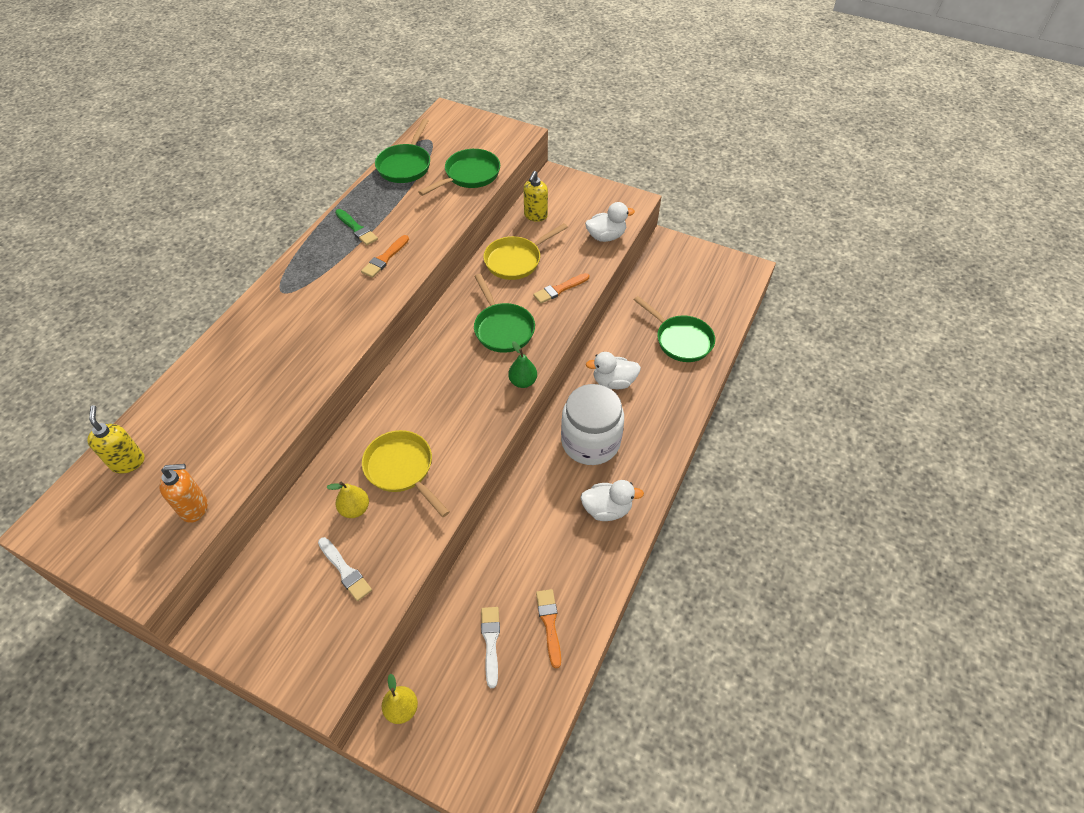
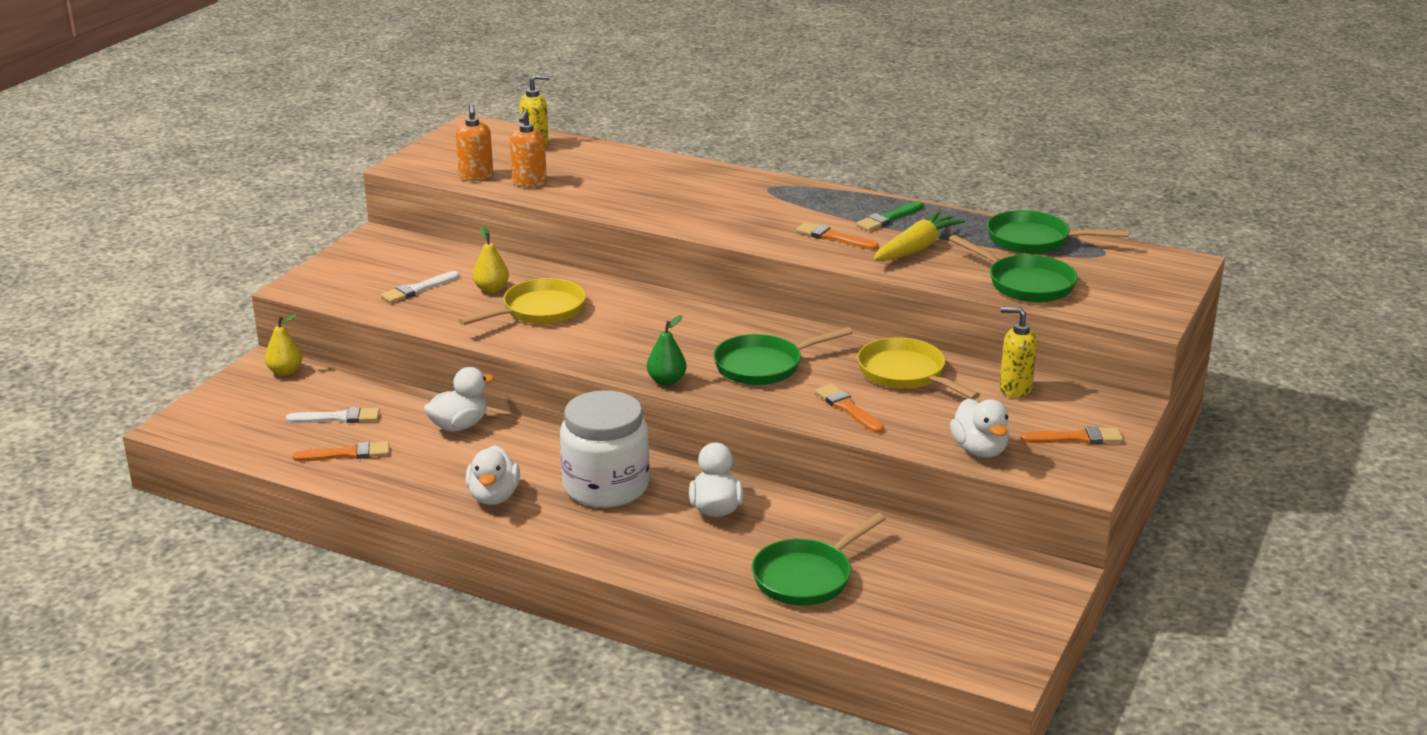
camera: 90 degrees right, 25 degrees down
none -> white duck [424,367,494,432]
none -> orange soap dispenser [510,110,547,188]
none -> yellow carrot [873,211,966,261]
none -> orange brush [1021,426,1123,444]

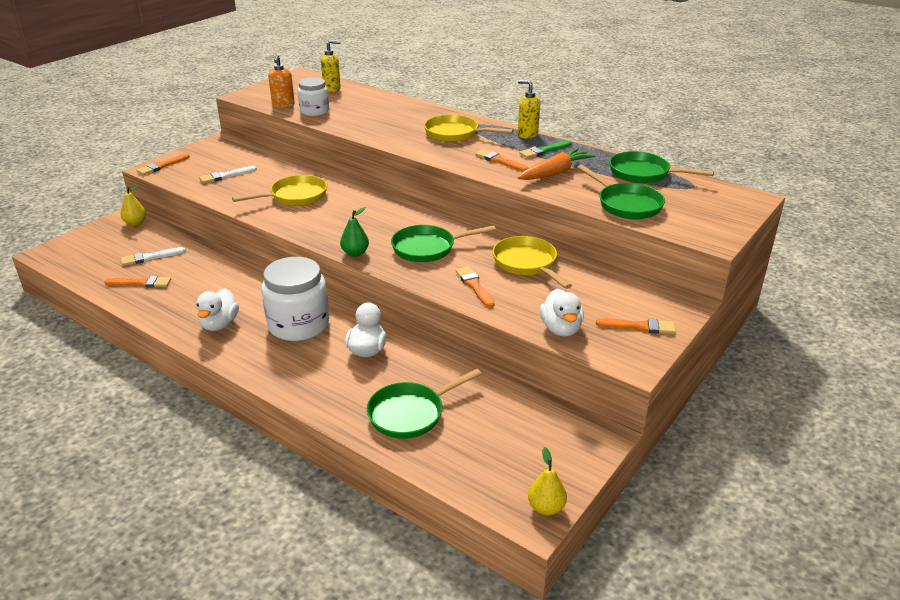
camera: 10 degrees right, 5 degrees up
white brush [286,407,380,423] -> white brush turned 150 degrees clockwise [121,247,186,266]
white duck [424,367,494,432] -> none
yellow pear [473,226,509,293] -> yellow pear moved to [528,447,567,516]
orange soap dispenser [510,110,547,188] -> white jar [298,77,329,116]
yellow carrot [873,211,966,261] -> orange carrot [518,148,596,180]
yellow soap dispenser [1000,307,1037,398] -> yellow soap dispenser moved to [518,80,540,139]
none -> orange brush [136,154,190,175]
none -> yellow pan [424,115,514,142]

